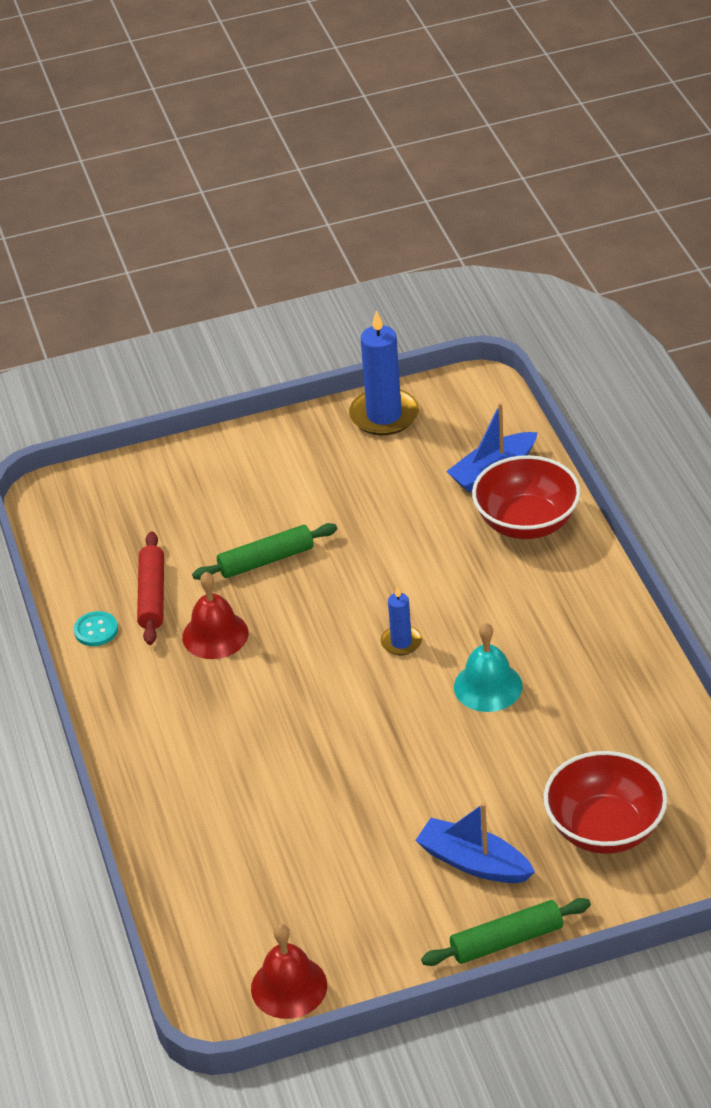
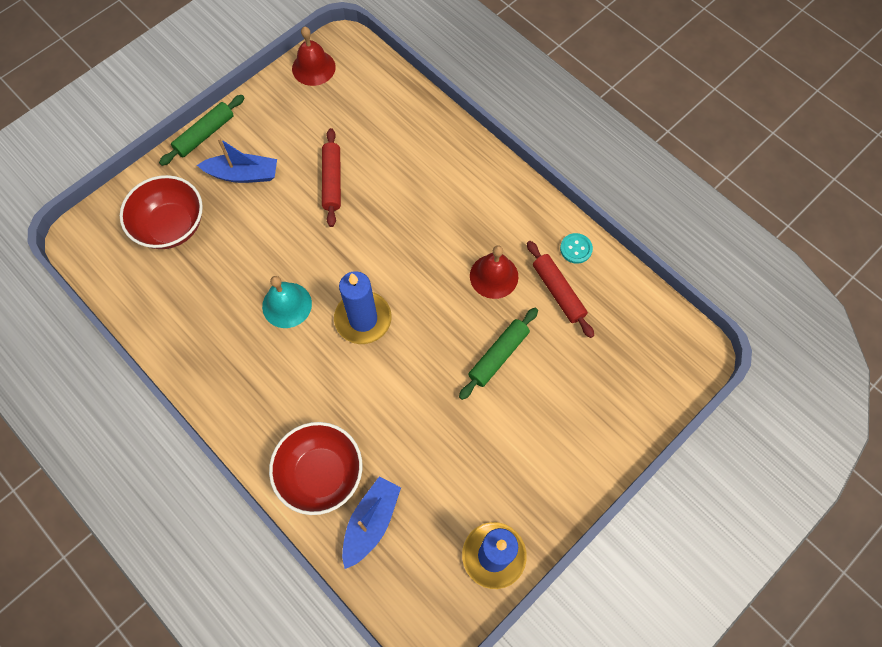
camera: 150 degrees right, 25 degrees up
blue candle [381,587,422,656] -> blue candle [334,271,391,344], size x1.86
none -> red rolling pin [322,128,341,227]

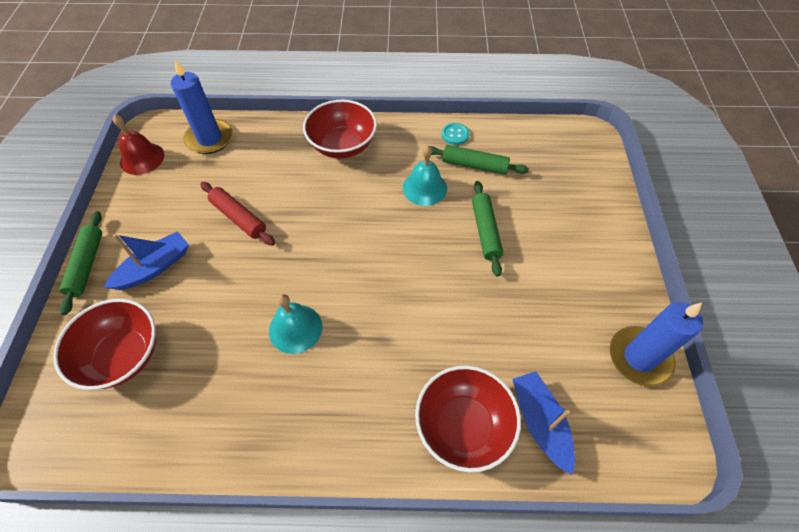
camera: 45 degrees left, 10 degrees down
blue candle [334,271,391,344] -> blue candle moved to [171,60,233,154]
red bell [470,245,518,299] -> turquoise bell [403,145,447,206]
red rolling pin [527,241,594,338] -> green rolling pin [430,145,529,175]
none -> red bowl [303,100,377,159]

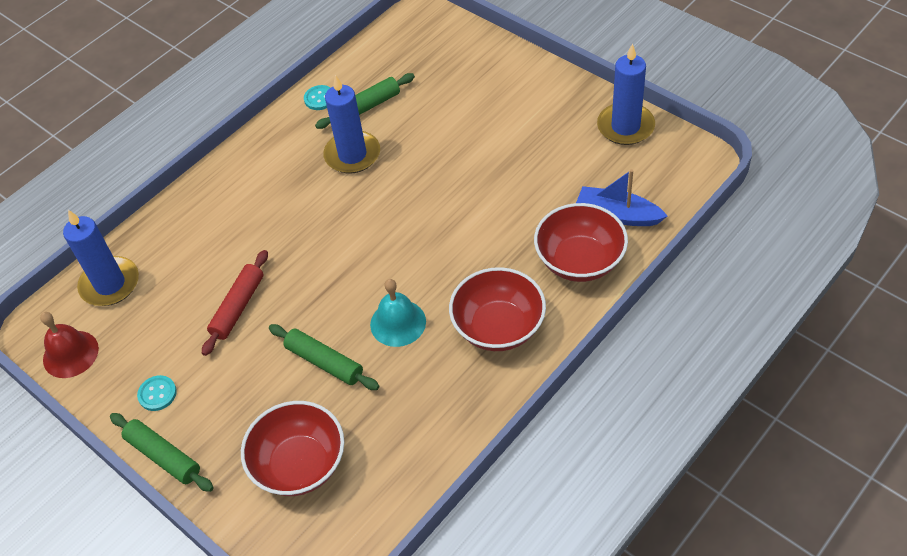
camera: 45 degrees left, 5 degrees down
blue boat [104,231,189,290] -> none
red rolling pin [200,182,275,246] -> red rolling pin turned 60 degrees counterclockwise [202,250,268,356]
red bowl [303,100,377,159] -> red bowl moved to [449,267,546,351]
turquoise bell [403,145,447,206] -> blue candle [323,75,380,174]
green rolling pin [472,181,503,277] -> green rolling pin moved to [269,324,379,390]
none -> turquoise button [137,375,177,411]

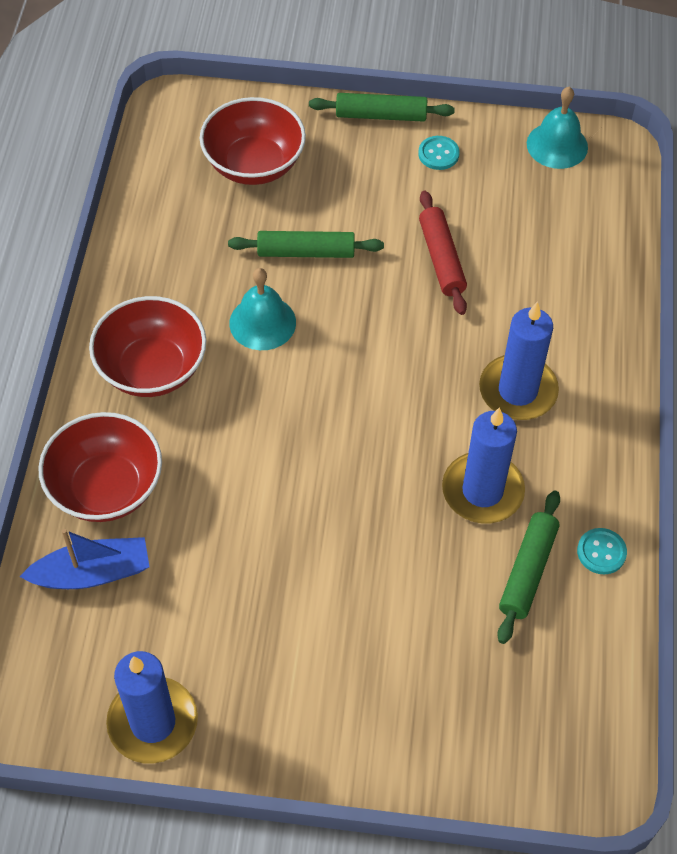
camera: 140 degrees right, 5 degrees up
red bell [40,312,99,378] -> turquoise bell [527,87,588,169]
blue candle [63,210,139,306] -> blue candle moved to [479,301,559,420]

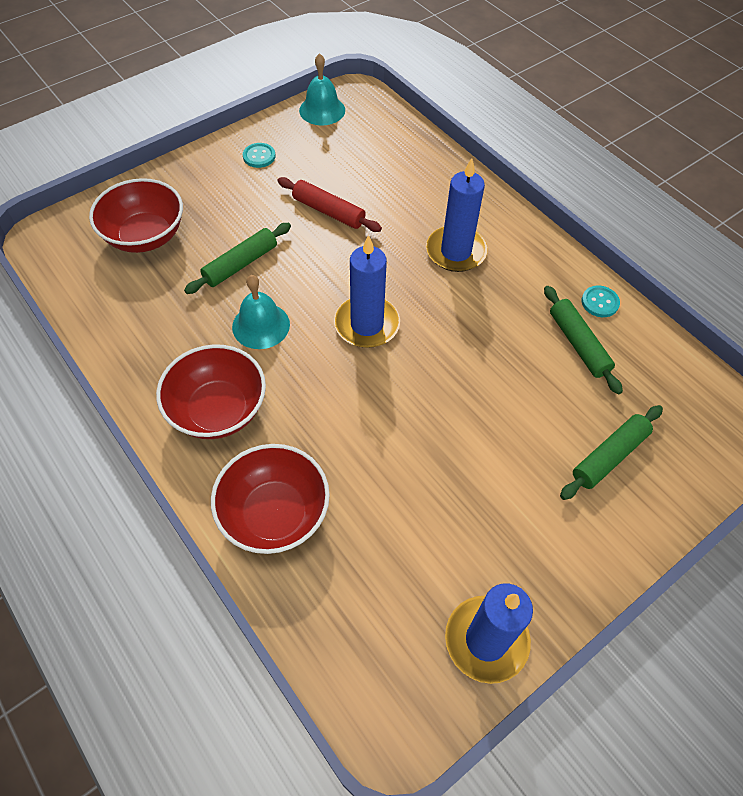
camera: 45 degrees left, 0 degrees up
blue boat [20,529,150,589] -> none
green rolling pin [309,93,455,122] -> green rolling pin moved to [560,405,663,500]
blue candle [442,407,525,524] -> blue candle moved to [334,235,400,348]

